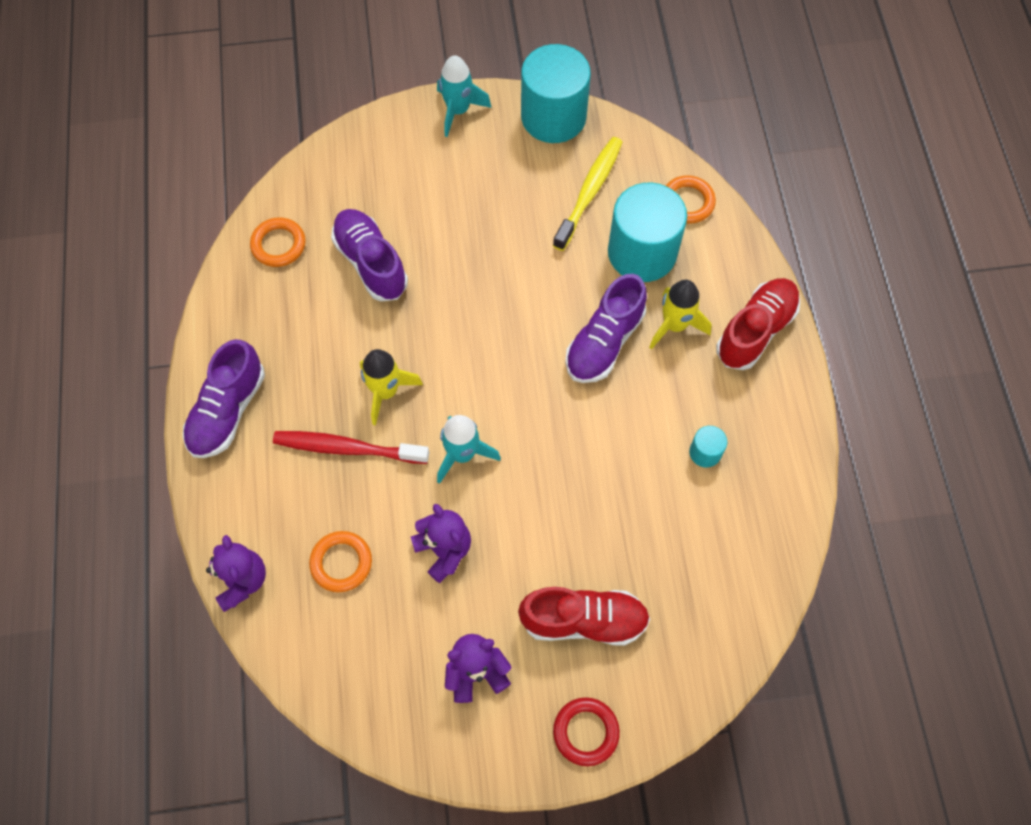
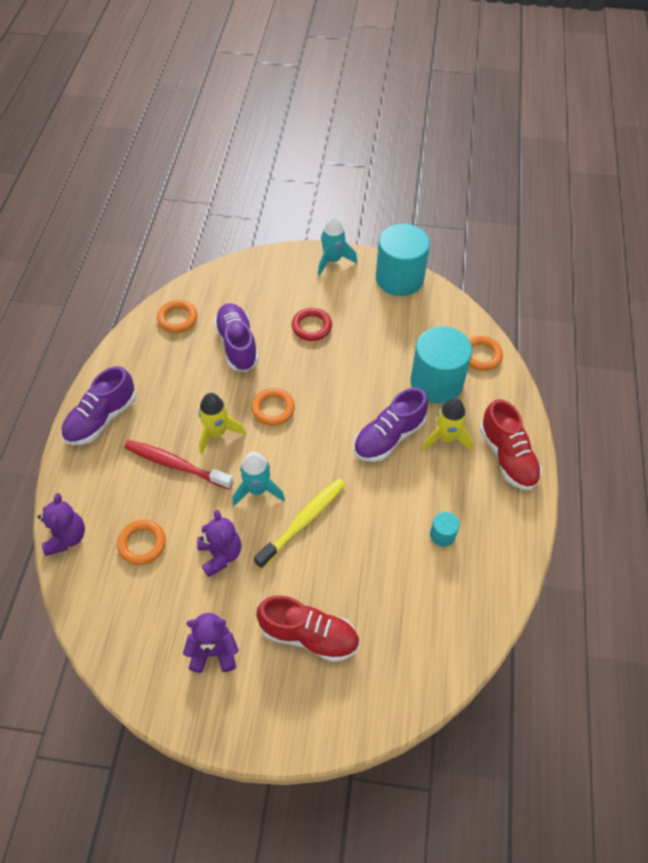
camera: 15 degrees right, 10 degrees down
yellow toothbrush [553,137,622,251] -> yellow toothbrush moved to [254,478,346,569]
red ring [553,697,620,766] -> red ring moved to [292,308,332,341]
red shoe [716,278,800,370] -> red shoe turned 105 degrees clockwise [480,399,542,490]
none -> orange ring [251,388,295,426]

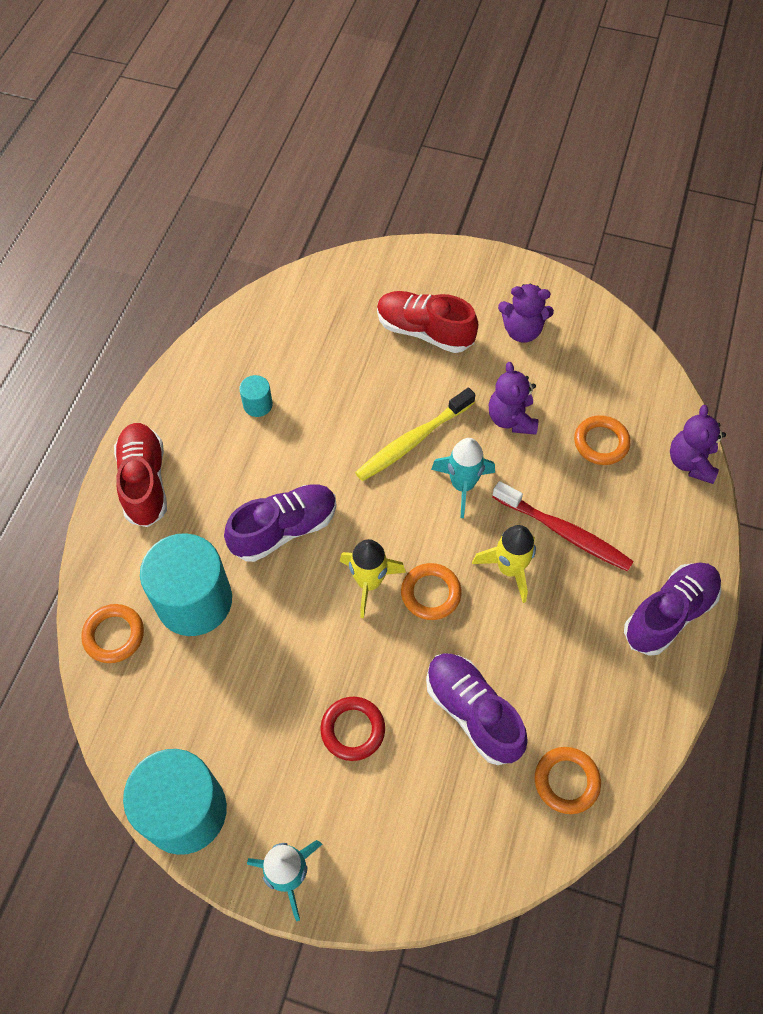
camera: 170 degrees left, 5 degrees up
purple shoe [214,303,259,372] -> purple shoe turned 150 degrees clockwise [426,653,528,765]
yellow rocket [422,398,473,452] -> yellow rocket moved to [340,539,406,618]

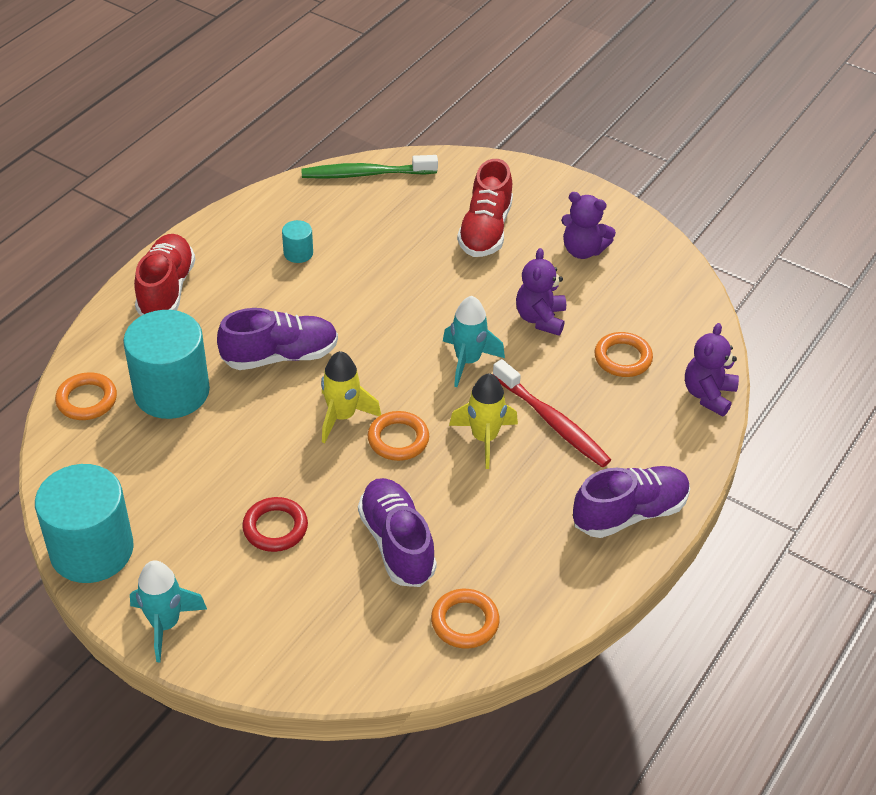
camera: 15 degrees right, 15 degrees down
yellow toothbrush [355,388,475,481] -> none
red shoe [377,291,478,353] -> red shoe turned 120 degrees counterclockwise [457,159,513,257]
none -> green toothbrush [301,155,438,179]

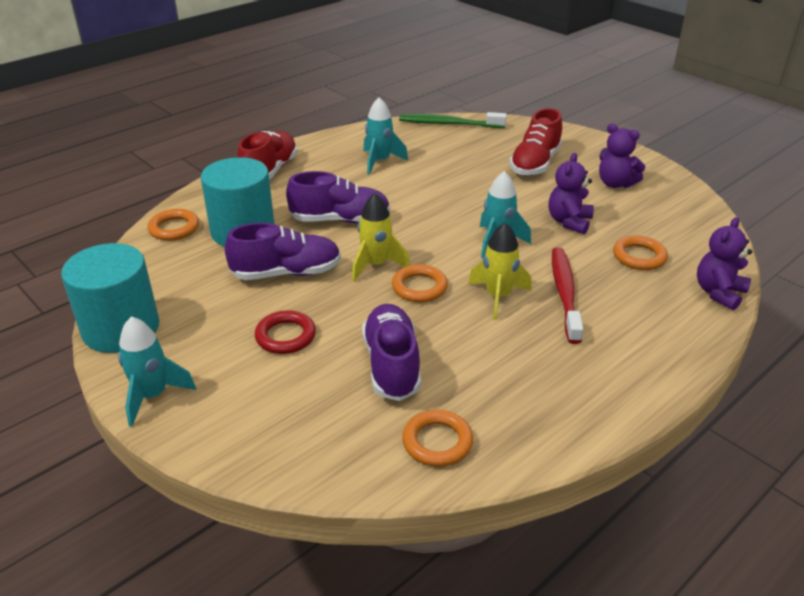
camera: 15 degrees right, 10 degrees down
turquoise cylinder [282,220,313,263] -> turquoise rocket [363,97,408,175]
red toothbrush [493,359,611,467] -> red toothbrush turned 150 degrees counterclockwise [552,247,584,344]
purple shoe [573,466,690,538] -> purple shoe moved to [225,223,341,280]

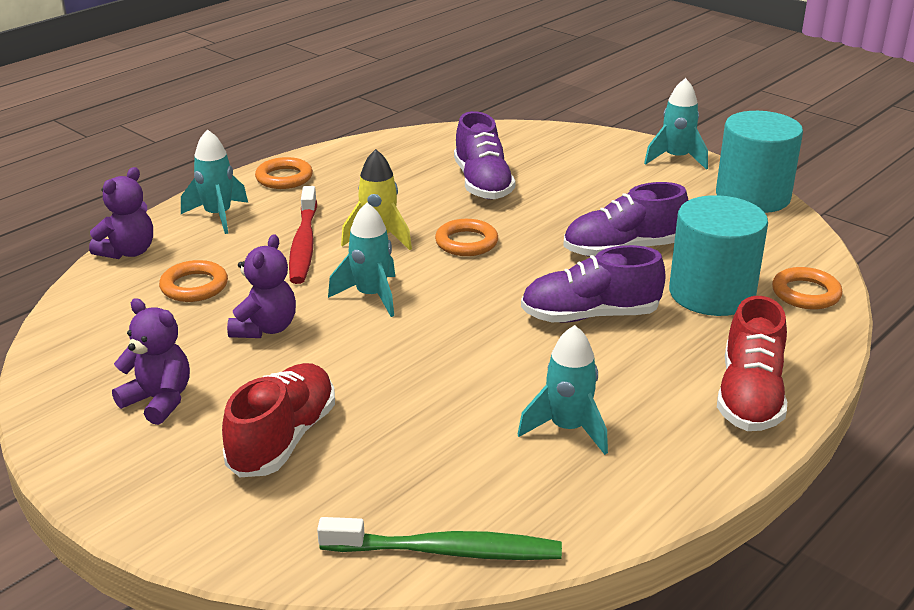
camera: 175 degrees right, 5 degrees down
red ring [255,310,316,354] -> none
yellow rocket [352,193,410,281] -> none
orange ring [402,410,473,467] -> orange ring moved to [255,157,313,189]
none -> turquoise rocket [181,129,248,234]

